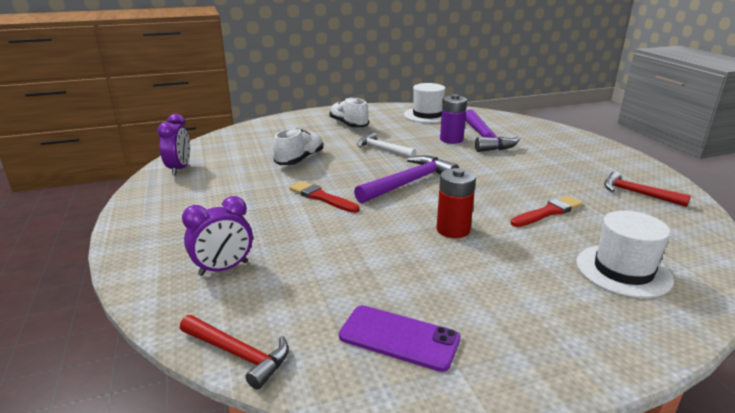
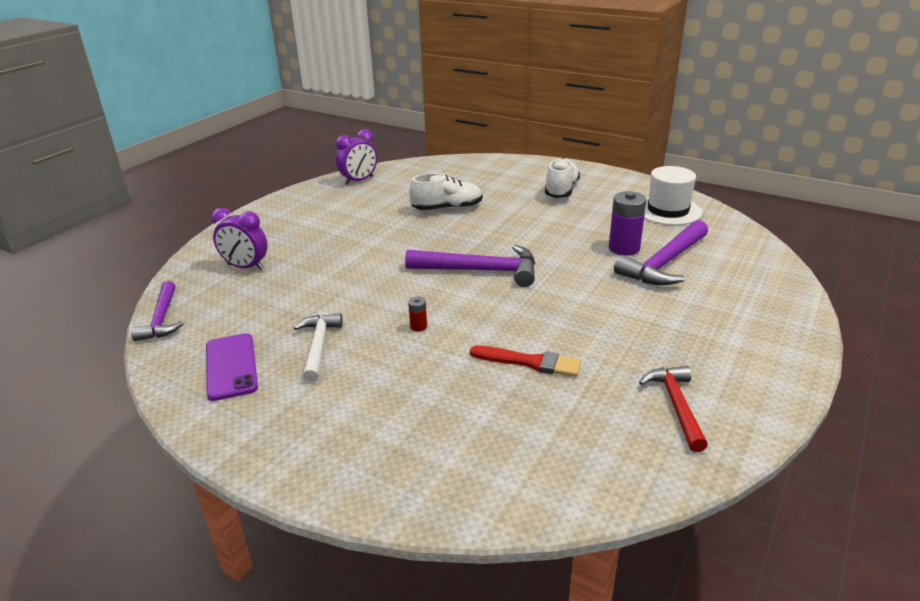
camera: 50 degrees right, 5 degrees up
red hammer [180,315,289,390] -> purple hammer [131,281,184,341]
red brush [289,181,360,213] -> none
white hammer [357,133,416,157] -> white hammer moved to [294,313,343,382]
red battery [436,168,476,238] -> red battery [408,297,427,331], size x0.47
white hat [576,211,674,298] -> none

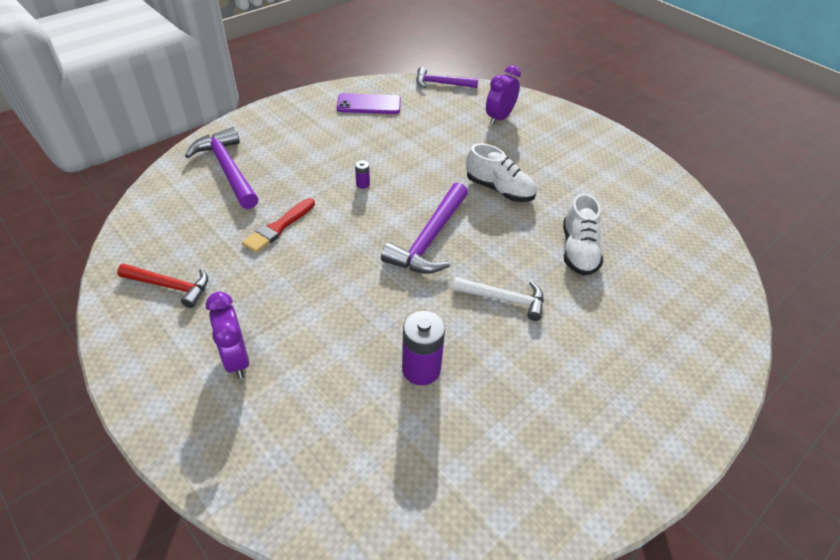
camera: 105 degrees right, 15 degrees up
white hammer [294,313,343,382] -> white hammer moved to [453,277,544,321]
purple clock [336,129,377,185] -> purple clock moved to [206,292,249,379]
red battery [408,297,427,331] -> purple battery [355,160,370,189]
white shoe [545,158,580,198] -> white shoe moved to [466,143,537,202]
purple hammer [614,220,708,286] -> purple hammer moved to [185,127,258,209]
white hat [644,166,702,225] -> none

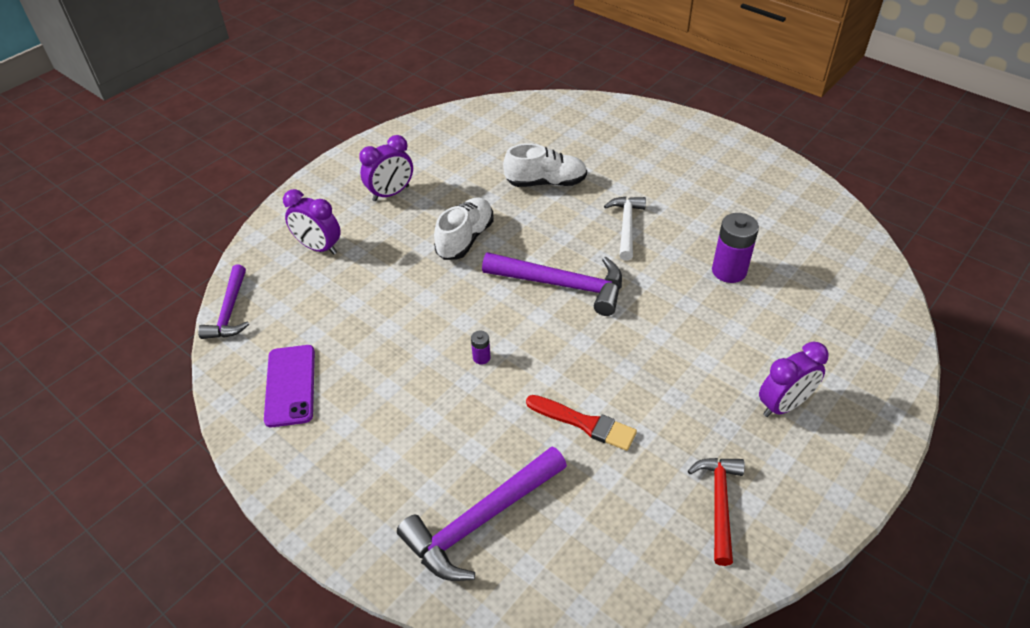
camera: 95 degrees left, 0 degrees up
none -> purple clock [359,135,413,201]

